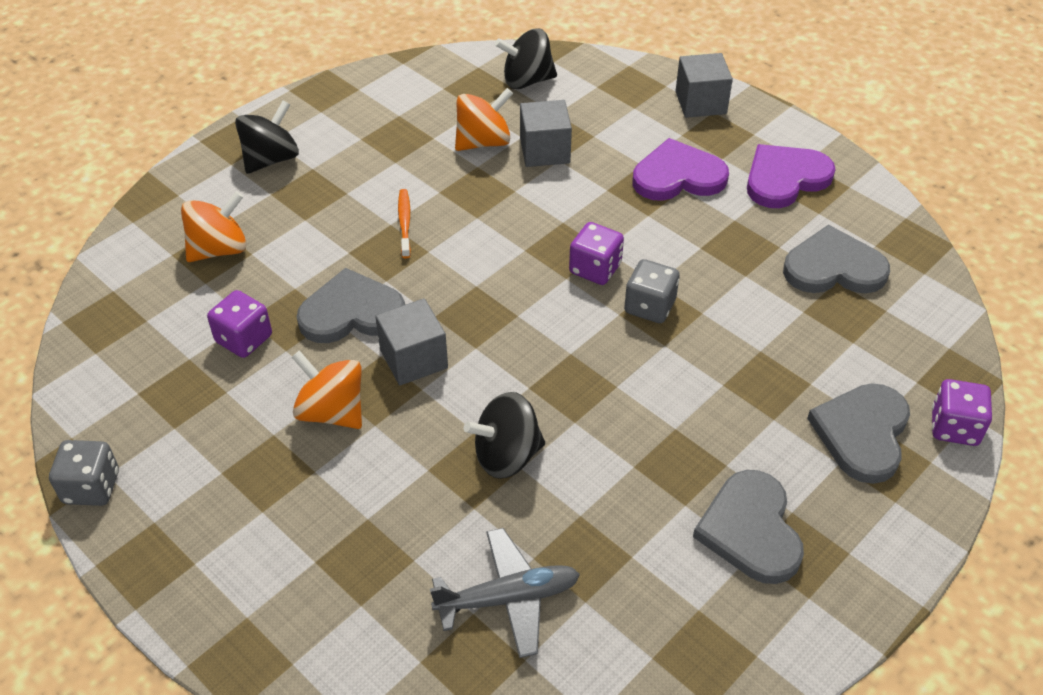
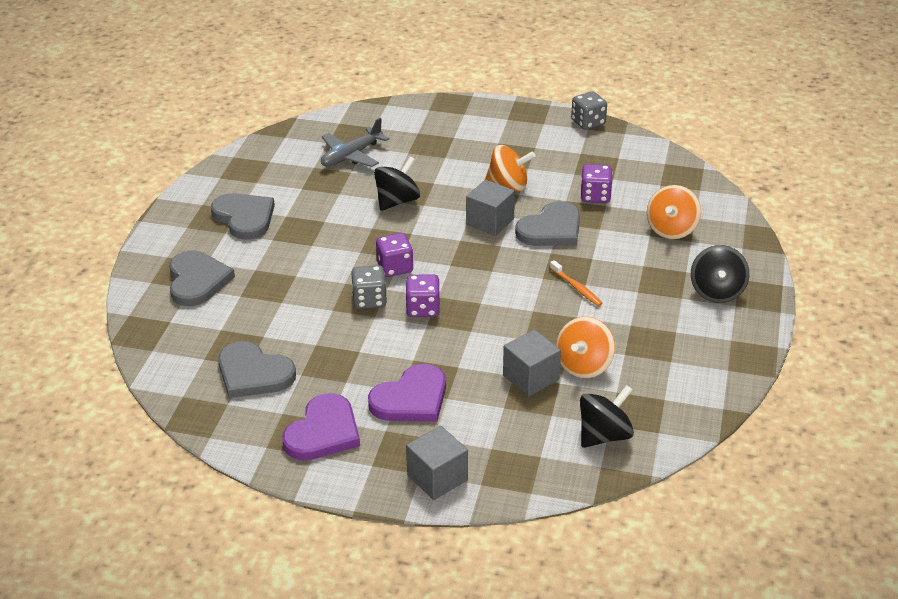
camera: 150 degrees right, 10 degrees down
grey heart [783,225,890,294] -> grey heart turned 60 degrees clockwise [218,341,296,398]
purple dice [932,379,992,446] -> purple dice moved to [376,233,413,277]

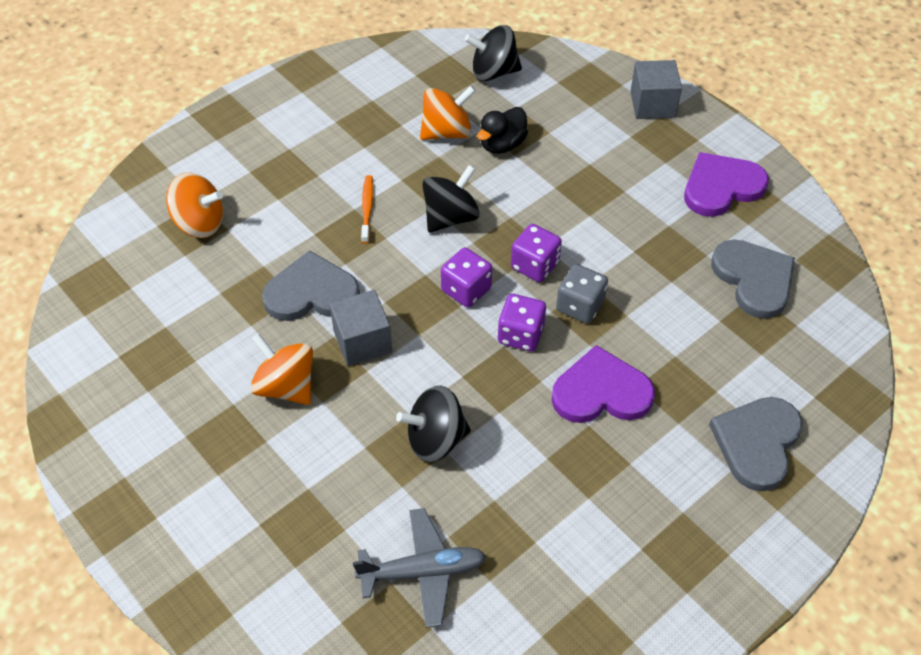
camera: 145 degrees left, 15 degrees up
grey heart [211,193,275,240] -> none
purple heart [368,364,446,422] -> purple heart moved to [551,345,655,423]
grey cube [503,329,561,397] -> black duck [477,107,528,154]
grey dice [571,91,607,130] -> none
purple dice [581,164,613,203] -> purple dice moved to [441,248,492,307]
orange spinning top [647,185,701,239] -> orange spinning top turned 45 degrees clockwise [166,173,223,238]
black spinning top [691,245,749,303] -> black spinning top moved to [422,165,480,233]

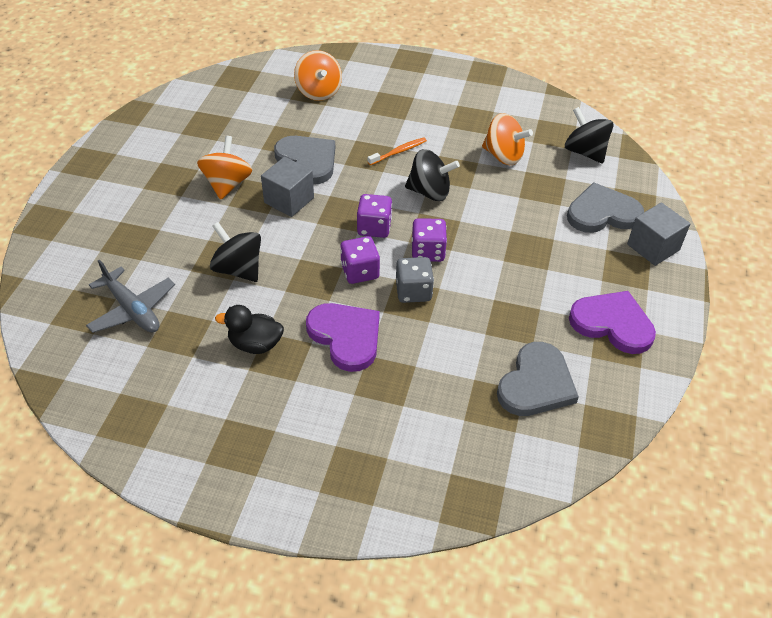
camera: 55 degrees right, 5 degrees down
black duck [477,107,528,154] -> black duck moved to [215,305,284,354]
grey heart [709,397,803,491] -> grey heart moved to [567,182,644,233]

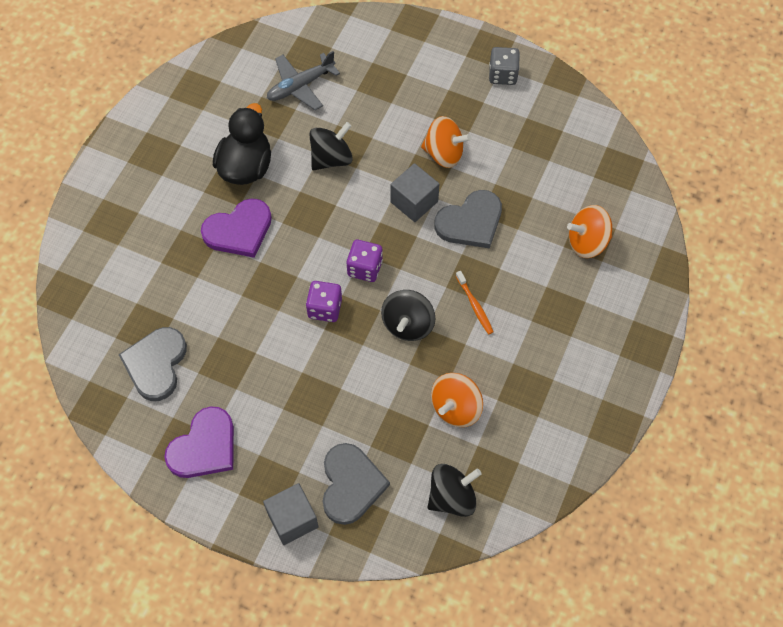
camera: 100 degrees right, 15 degrees up
black duck [215,305,284,354] -> black duck [213,103,271,185], size x1.57
purple dice [340,236,380,284] -> none
grey dice [396,257,434,303] -> grey dice moved to [489,47,520,85]
grey heart [497,342,579,416] -> grey heart turned 60 degrees clockwise [119,327,187,401]

